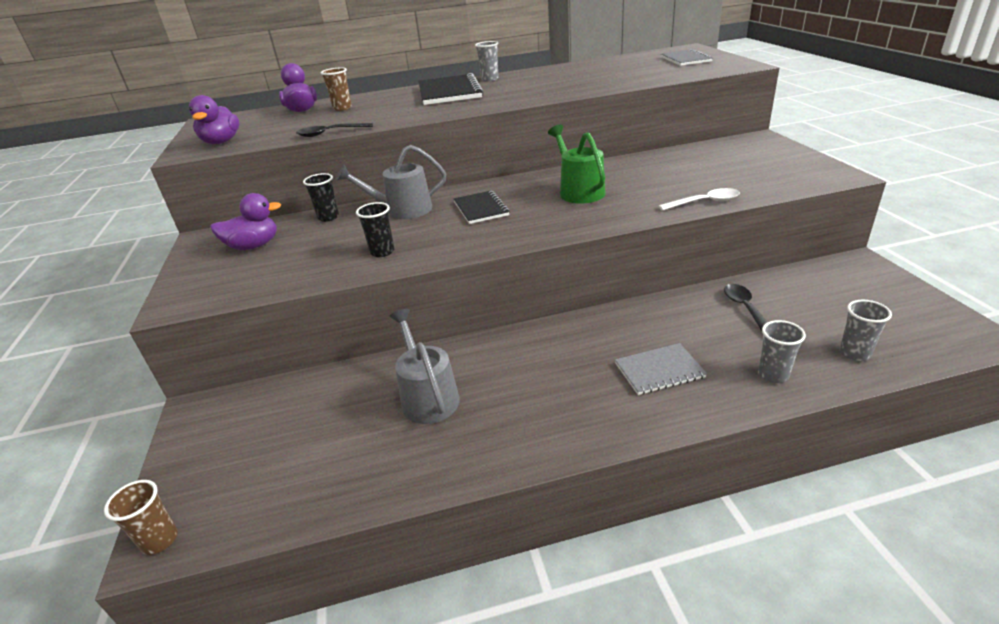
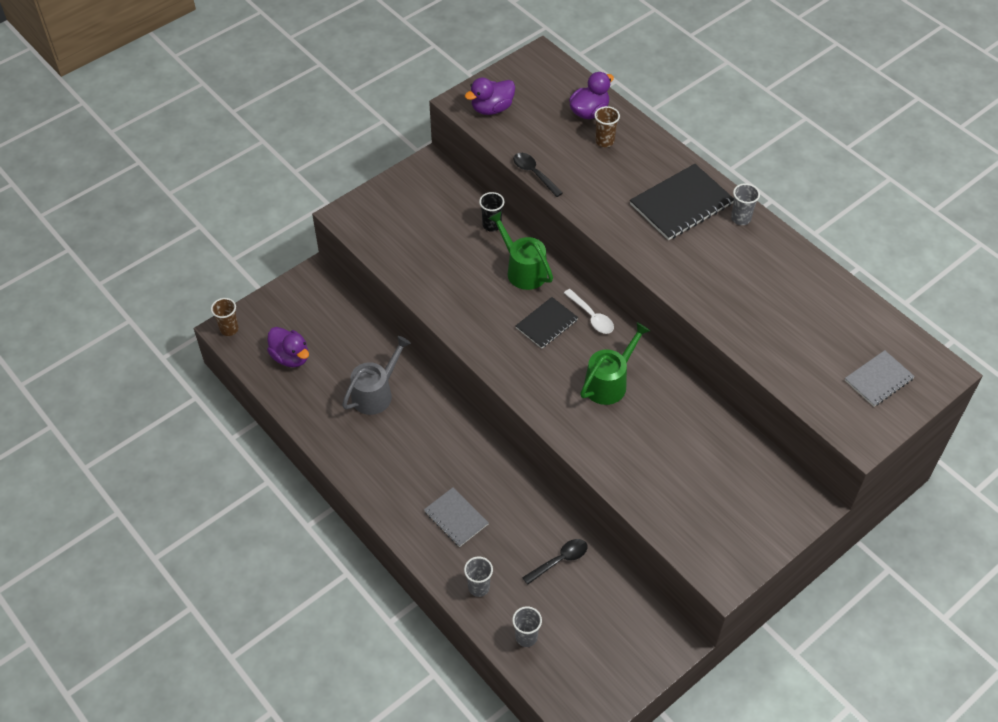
camera: 60 degrees right, 20 degrees up
purple duck [210,193,281,250] -> purple duck moved to [267,327,309,367]
grey watering can [336,145,446,219] -> green watering can [488,211,553,290]
black cup [356,202,394,257] -> none
white spoon [659,188,740,211] -> white spoon moved to [564,289,614,334]

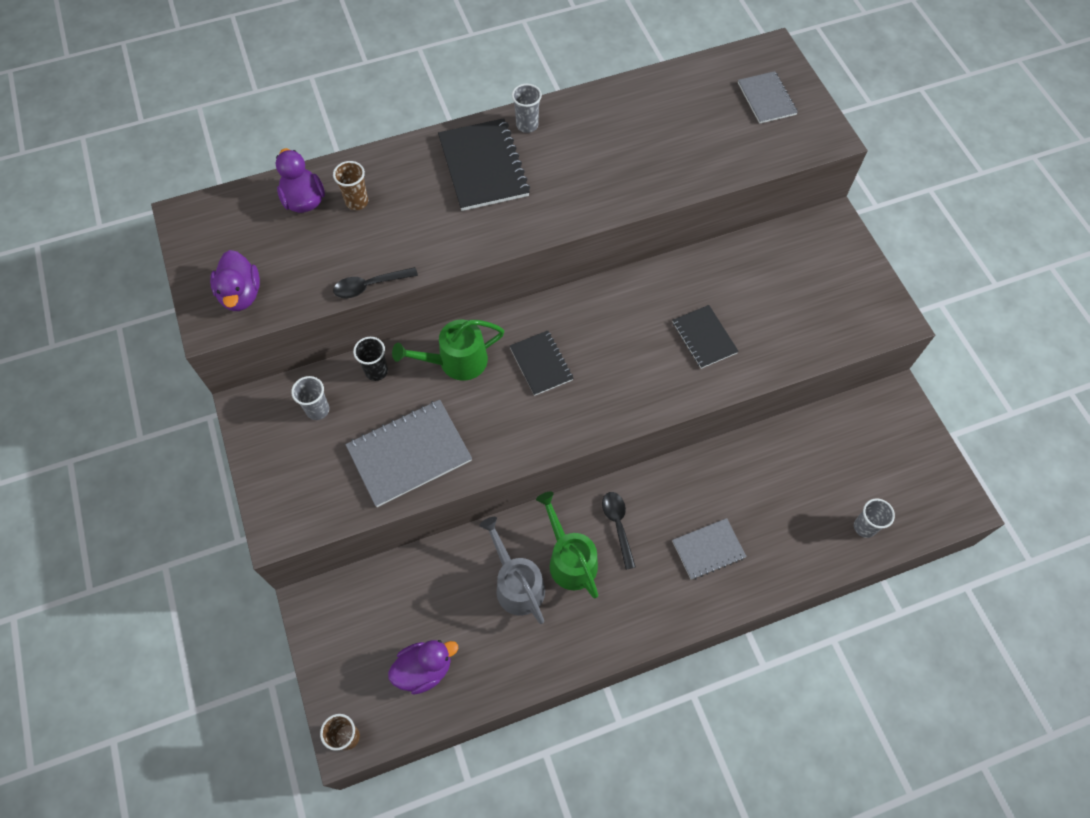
camera: 70 degrees left, 10 degrees up
grey cup [464,557,493,597] -> grey cup moved to [291,376,329,420]
black spoon [522,539,587,585] -> black spoon moved to [602,492,636,570]
white spoon [564,289,614,334] -> none
green watering can [580,322,650,405] -> green watering can moved to [536,492,598,598]
none -> grey notebook [345,400,472,507]
none -> black notebook [672,305,739,369]

